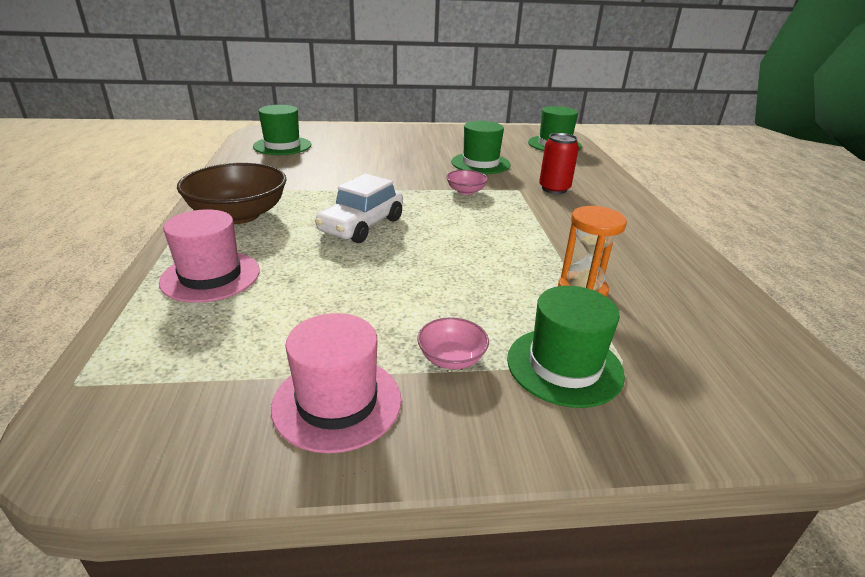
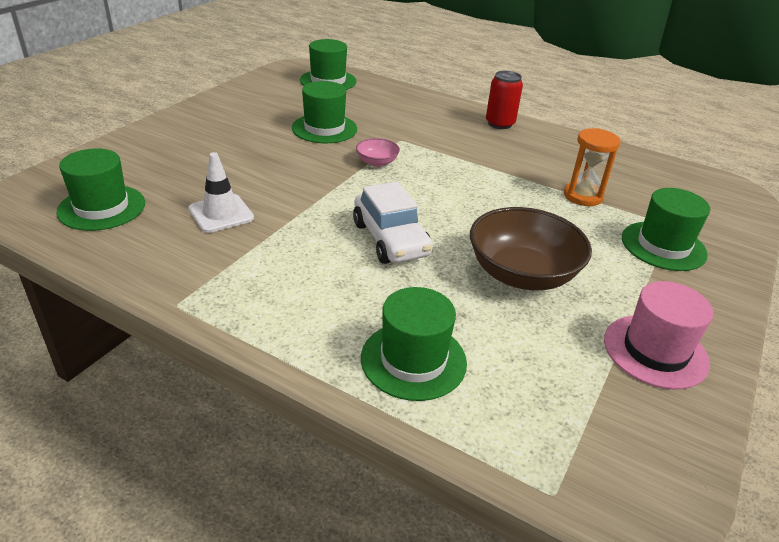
camera: 55 degrees left, 5 degrees up
pink hat [159,209,260,303] -> green hat [361,287,467,401]
brown bowl [177,163,287,224] -> brown bowl moved to [470,207,592,290]
pink bowl [417,317,489,369] -> none
red can [539,133,579,194] -> red can moved to [486,71,523,129]
none -> white traffic cone [188,152,254,233]

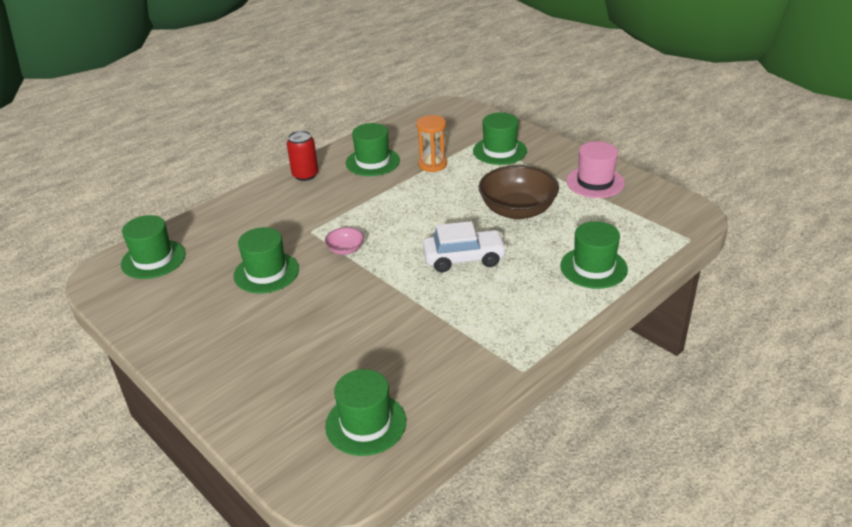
camera: 70 degrees left, 0 degrees up
white traffic cone [188,152,254,233] -> none
none -> green hat [346,123,400,176]

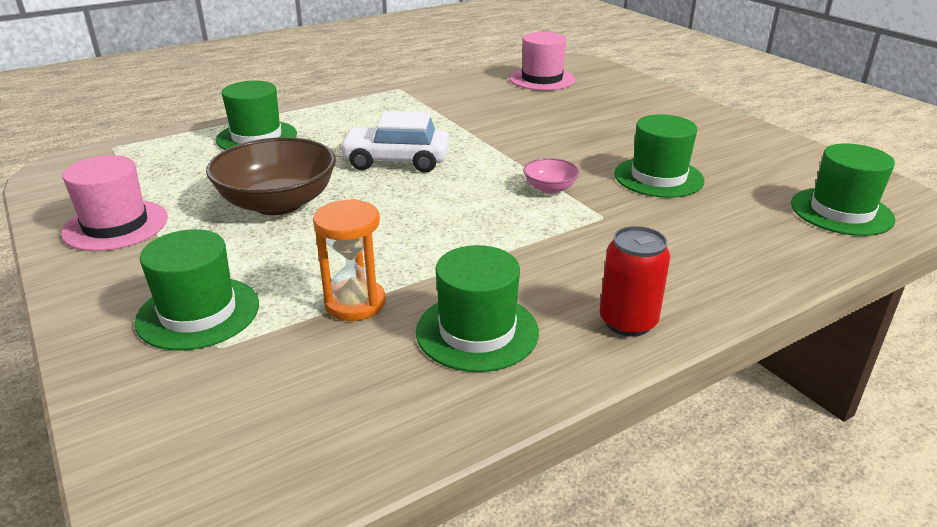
camera: 170 degrees left, 5 degrees down
green hat [325,369,406,456] -> pink hat [509,32,575,91]

